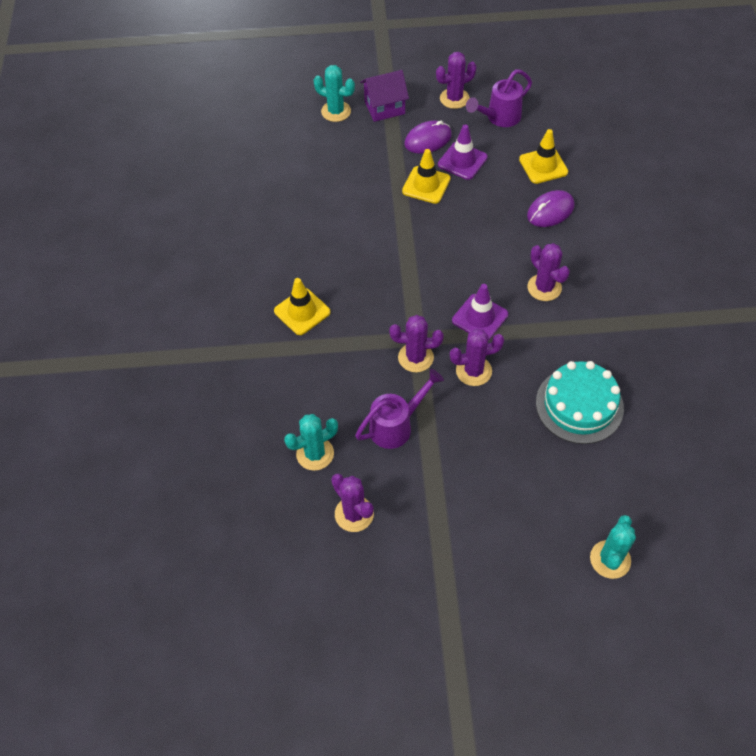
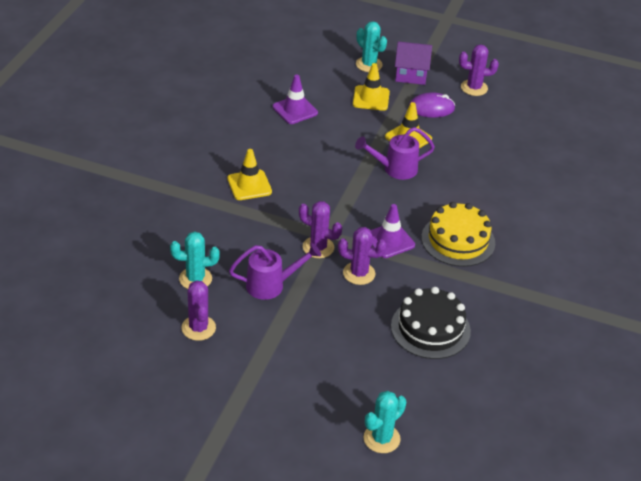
camera: 20 degrees right, 15 degrees down
purple traffic cone [438,124,488,180] -> purple traffic cone moved to [273,74,318,124]
purple watering can [466,69,532,127] -> purple watering can moved to [355,127,435,180]
yellow traffic cone [519,129,568,184] -> yellow traffic cone moved to [353,63,390,111]
purple mouse [527,190,575,227] -> none
purple cactus [527,243,570,301] -> yellow cake [421,202,495,267]
turquoise cake [536,361,624,444] -> black cake [391,287,471,359]

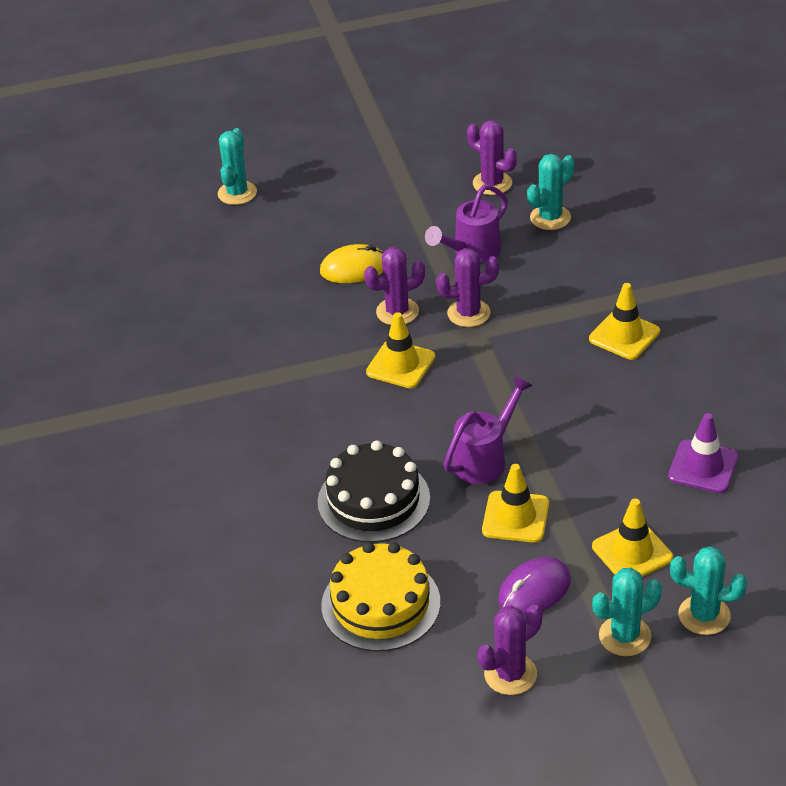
camera: 150 degrees right, 0 degrees up
purple traffic cone [371,204,415,258] -> yellow traffic cone [366,312,435,388]
black cake [391,287,471,359] -> black cake moved to [318,441,430,543]
purple house [395,41,432,85] -> turquoise cactus [592,568,662,656]
yellow cake [421,202,495,267] -> yellow cake moved to [321,542,440,652]
none -> yellow mouse [320,244,383,283]

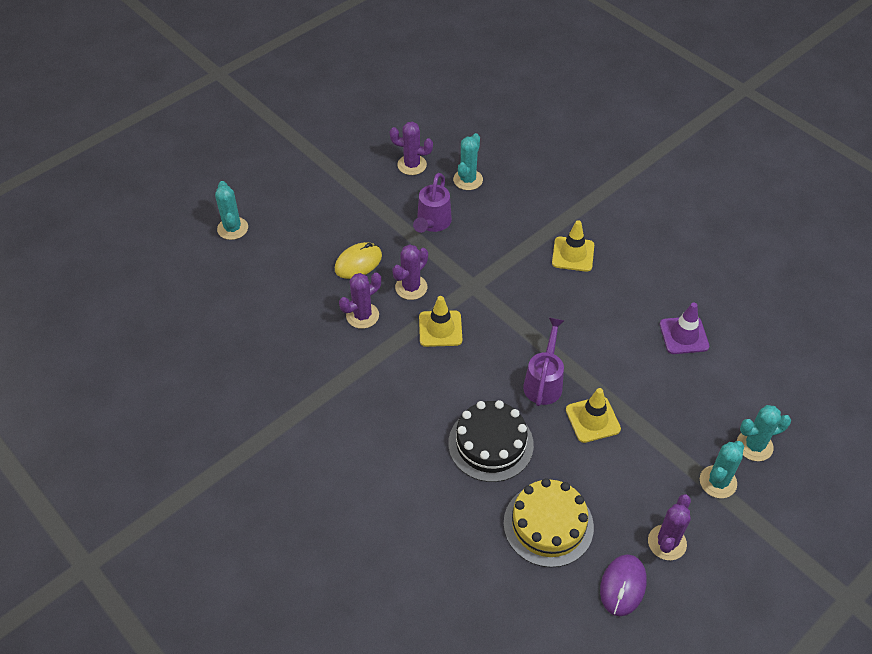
camera: 30 degrees left, 10 degrees up
purple cactus [436,248,499,327] -> purple cactus moved to [339,273,381,329]
purple mouse [498,557,571,616] -> purple mouse moved to [600,554,647,616]
yellow traffic cone [592,498,673,577] -> none

